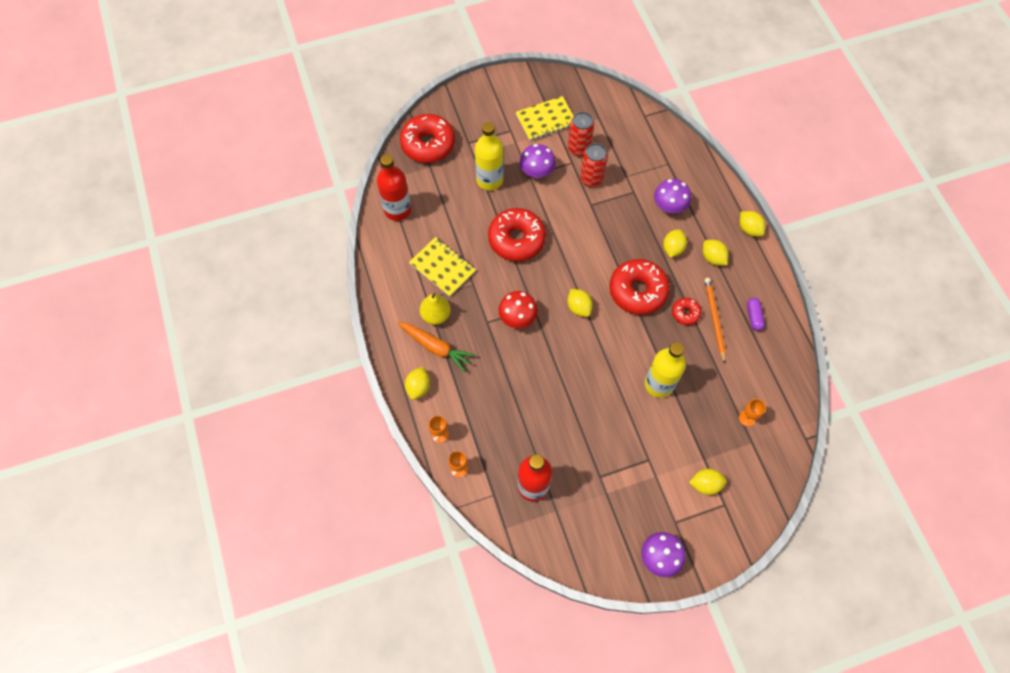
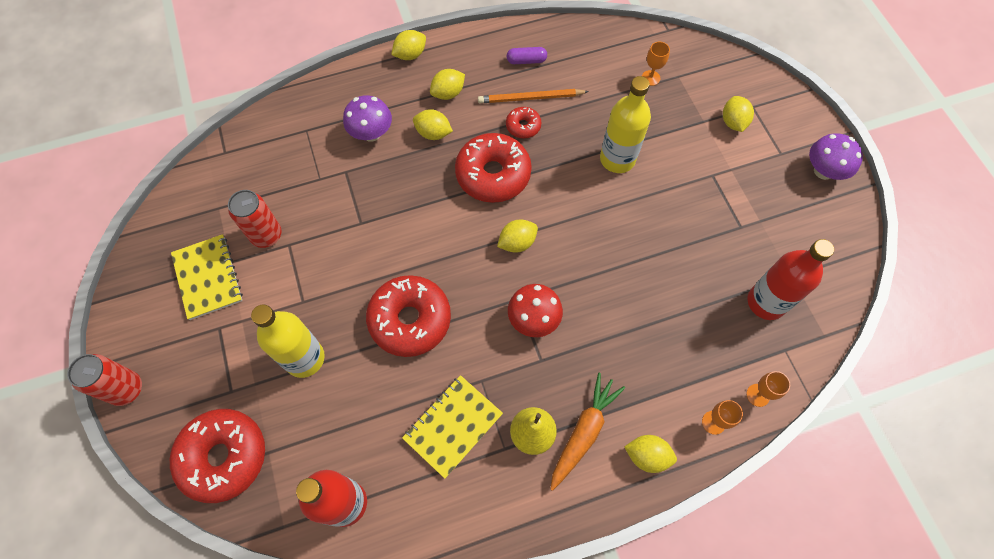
camera: 90 degrees left, 0 degrees up
purple mushroom [520,144,556,178] -> none
red can [580,143,608,187] -> red can moved to [67,354,142,406]

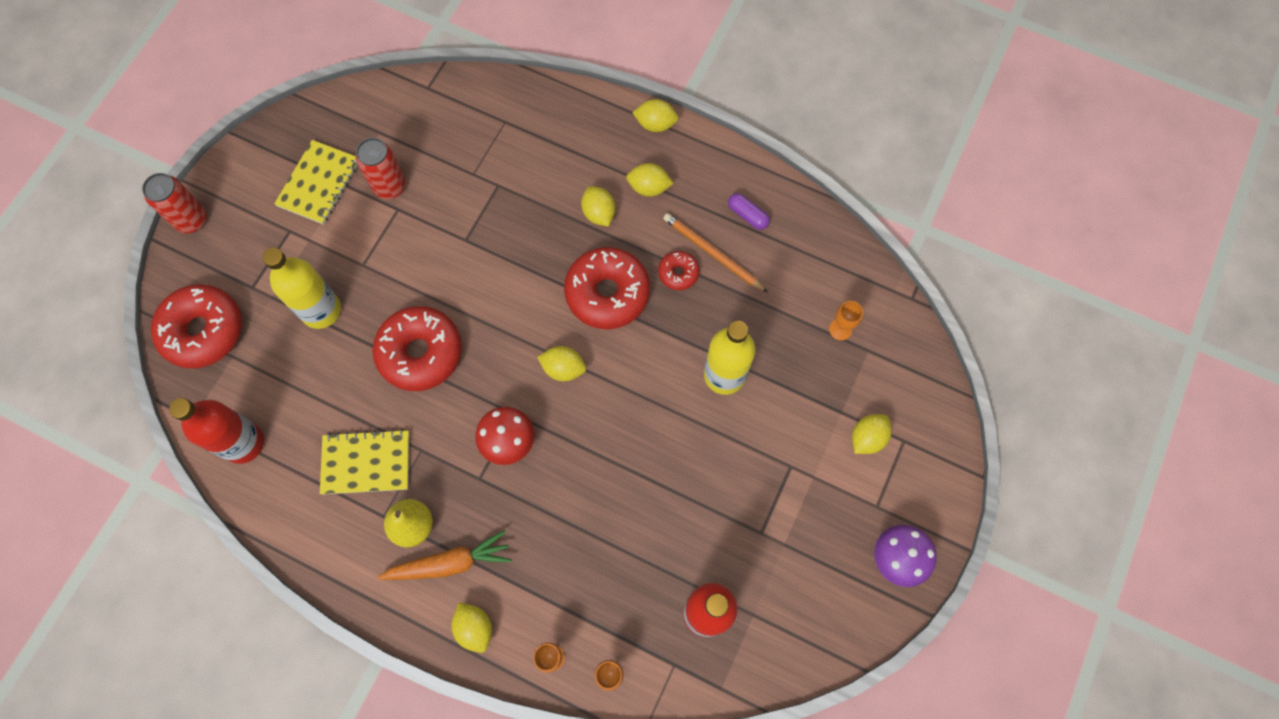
camera: 45 degrees right, 5 degrees up
purple mushroom [343,95,392,142] -> none

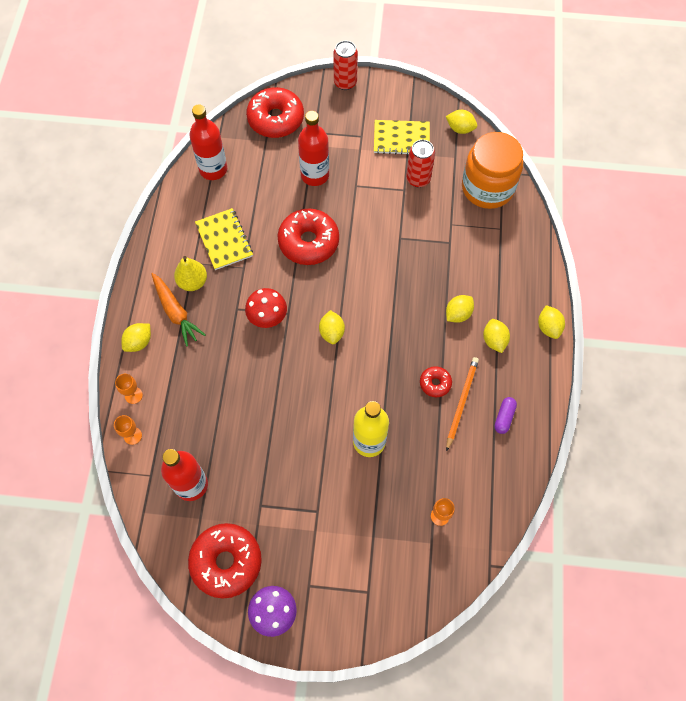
camera: 70 degrees right, 5 degrees down
yellow bottle [263,247,341,329] -> red bottle [298,111,329,186]
red donut [564,247,650,329] -> red donut moved to [188,523,262,598]
yellow lemon [852,414,892,454] -> yellow lemon moved to [446,110,477,134]
none -> orange jar [462,132,523,209]

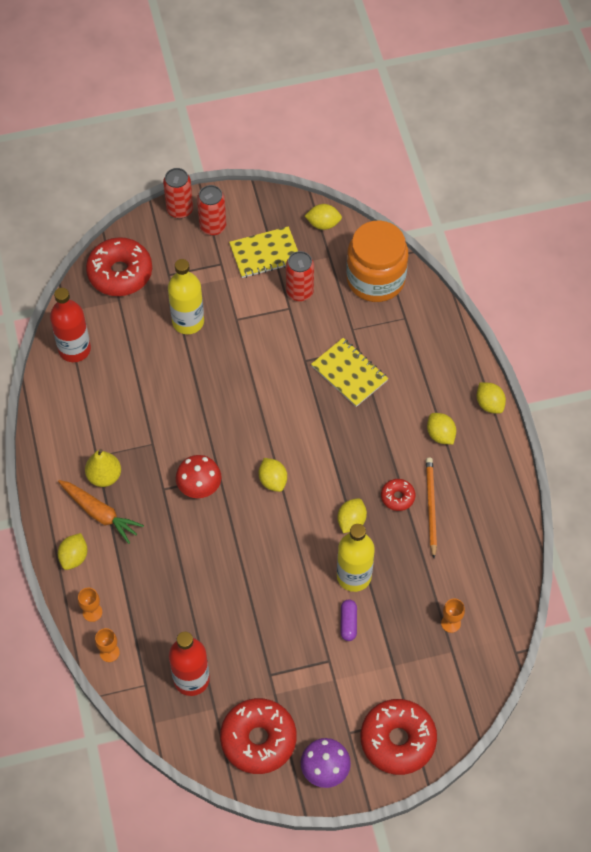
camera: 20 degrees left, 5 degrees down
yellow notebook [195,208,253,270] -> yellow notebook moved to [311,338,388,407]
red donut [278,209,339,265] -> red donut moved to [361,699,437,775]
red bottle [298,111,329,186] -> yellow bottle [168,259,204,334]
yellow lemon [446,295,474,323] -> yellow lemon moved to [338,498,367,533]
purple capsule [494,397,517,434] -> purple capsule moved to [340,599,357,641]
none -> red can [197,185,226,236]

